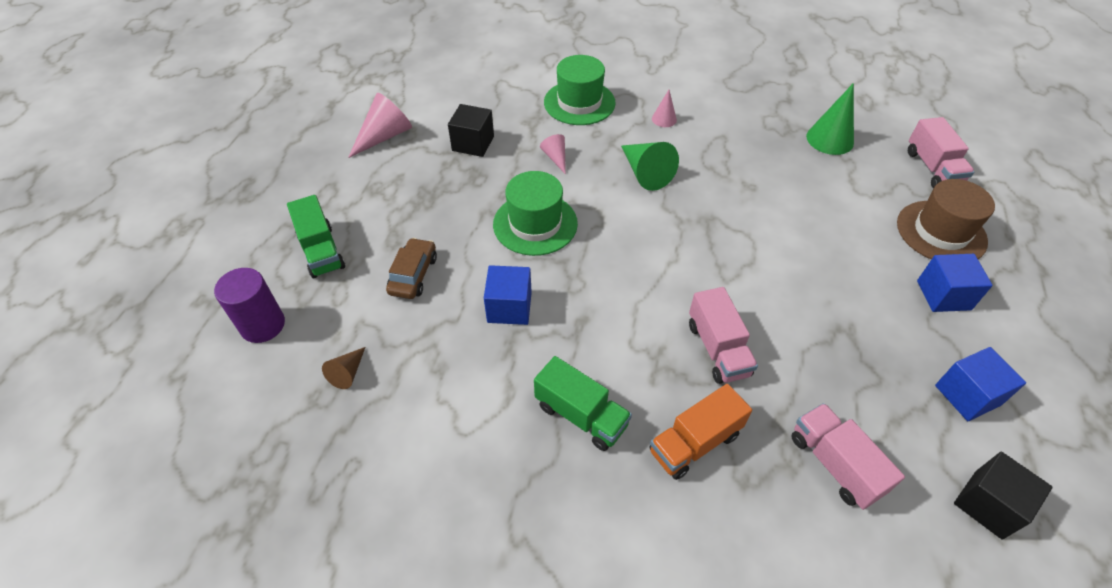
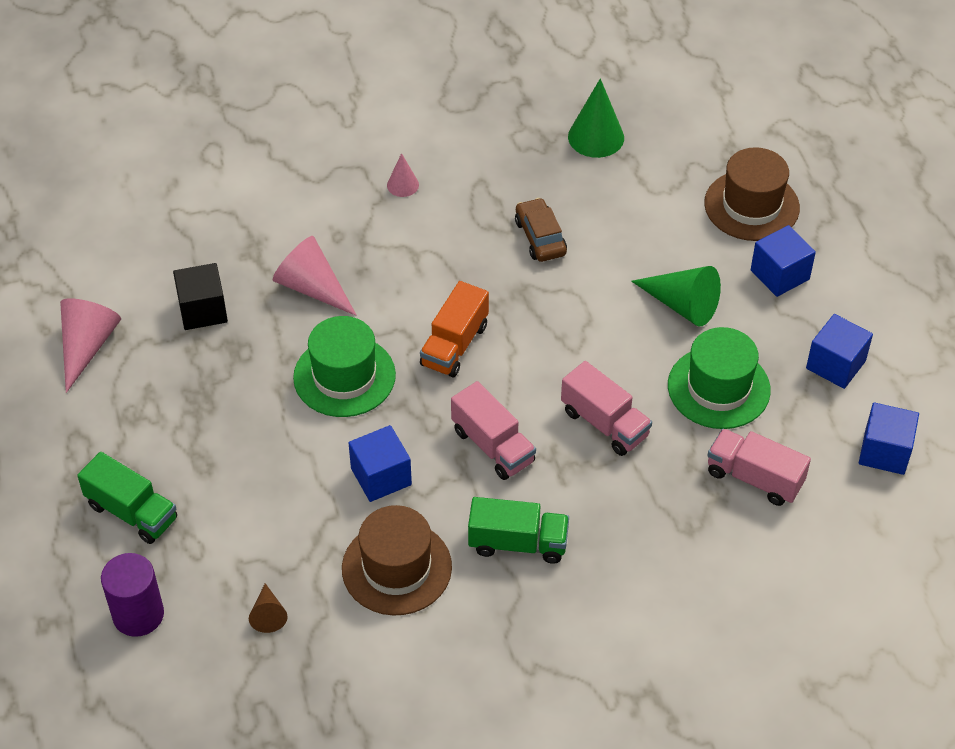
camera: 30 degrees left, 0 degrees up
brown car [386,238,437,299] -> brown car moved to [515,198,567,262]
pink cone [540,134,566,174] -> pink cone [273,236,357,316], size x1.79
green hat [544,55,616,125] -> green hat moved to [668,327,771,429]
green cone [621,142,679,191] -> green cone moved to [631,266,721,326]
orange truck [649,384,752,480] -> orange truck moved to [420,281,489,377]
pink truck [908,117,974,188] -> pink truck moved to [451,381,536,480]
black cube [954,452,1053,540] -> blue cube [859,402,919,475]
none -> brown hat [342,505,452,616]

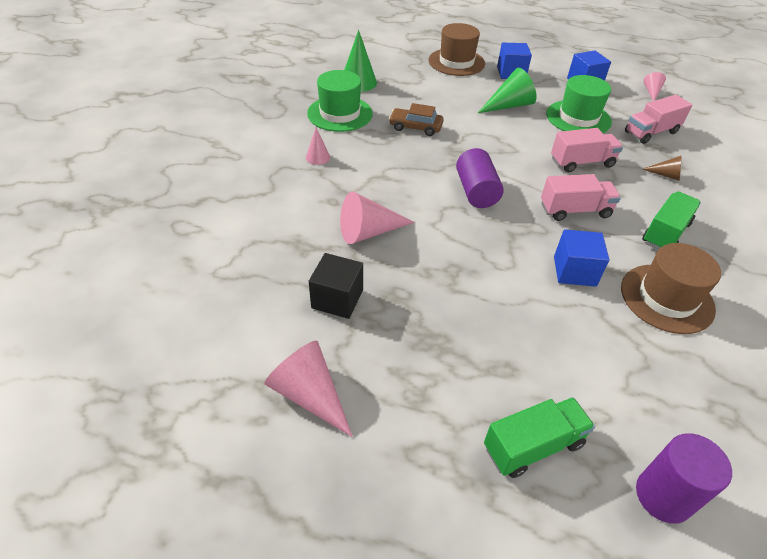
camera: 60 degrees left, 5 degrees down
brown cone [249,583,287,633] -> brown cone moved to [642,155,682,181]
green hat [293,316,396,417] -> green hat moved to [307,70,373,132]
orange truck [420,281,489,377] -> purple cylinder [456,148,504,208]
blue cube [859,402,919,475] -> pink cone [643,72,666,101]

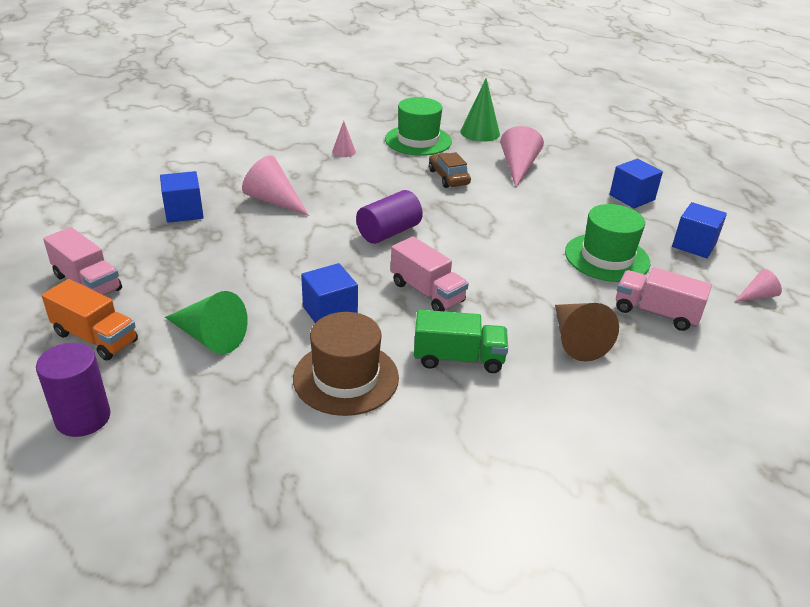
camera: 55 degrees right, 10 degrees down
pink cone [264,340,353,437] -> pink cone moved to [500,126,544,187]
black cube [309,253,363,319] -> blue cube [160,171,204,223]
brown hat [429,23,485,76] -> none
green cone [478,68,537,113] -> green cone moved to [165,291,248,354]
green truck [484,397,595,478] -> orange truck [42,279,138,361]
pink truck [551,128,623,172] -> pink truck moved to [43,227,122,296]
brown cone [642,155,682,181] -> brown cone [555,303,619,362], size x1.79

